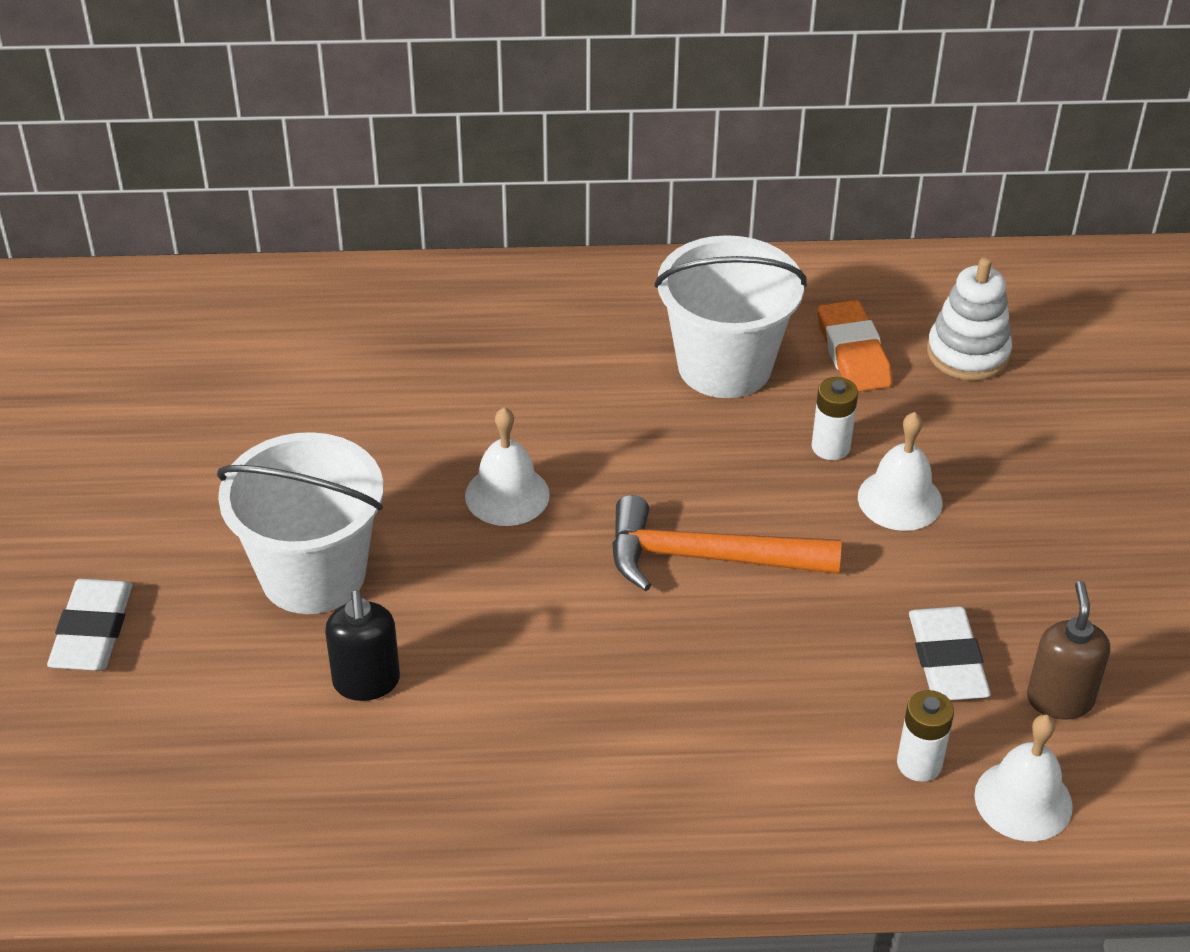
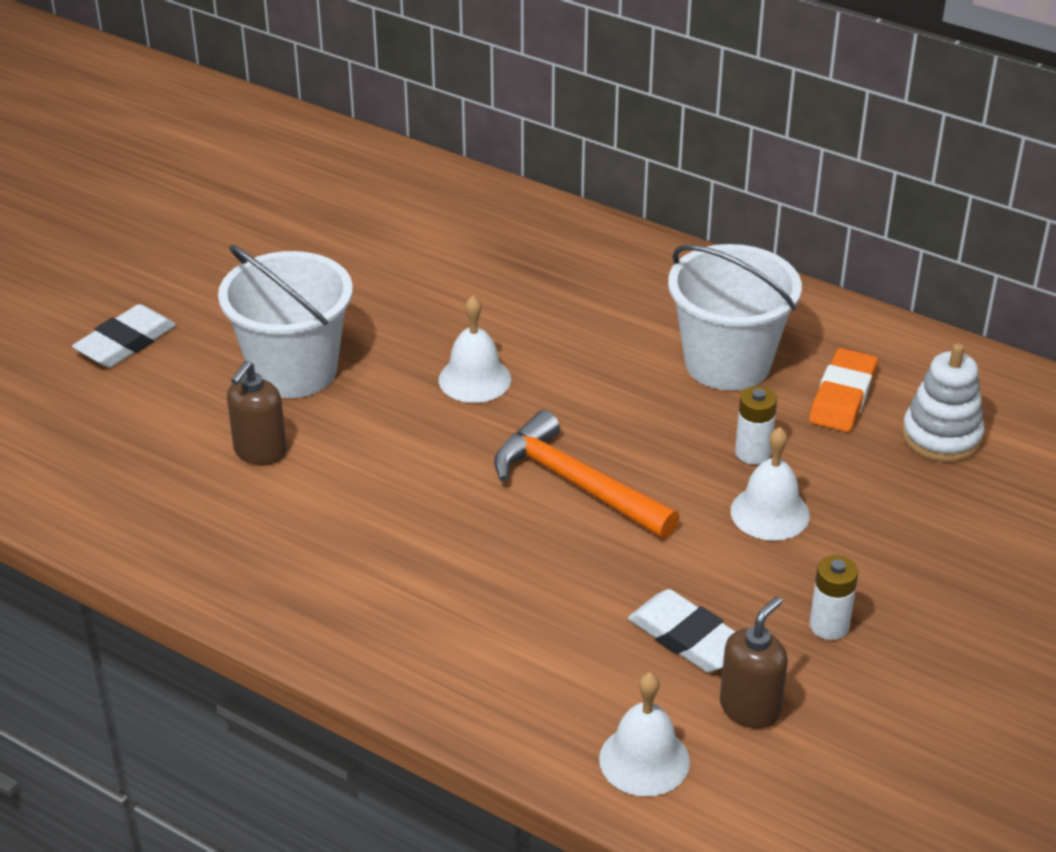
camera: 35 degrees right, 5 degrees down
black soap dispenser [325,590,400,701] -> brown soap dispenser [227,361,287,465]
white battery [897,690,954,782] -> white battery moved to [809,555,858,640]
white eraser [909,606,991,700] -> white eraser turned 75 degrees counterclockwise [628,589,736,673]

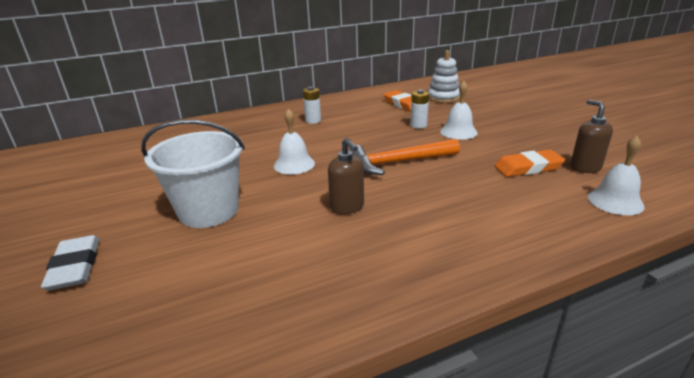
camera: 55 degrees left, 10 degrees down
brown soap dispenser [227,361,287,465] -> brown soap dispenser moved to [328,138,364,215]
white eraser [628,589,736,673] -> orange eraser [495,150,565,177]
white bucket [668,244,802,391] -> none
white battery [809,555,858,640] -> white battery moved to [303,86,321,124]

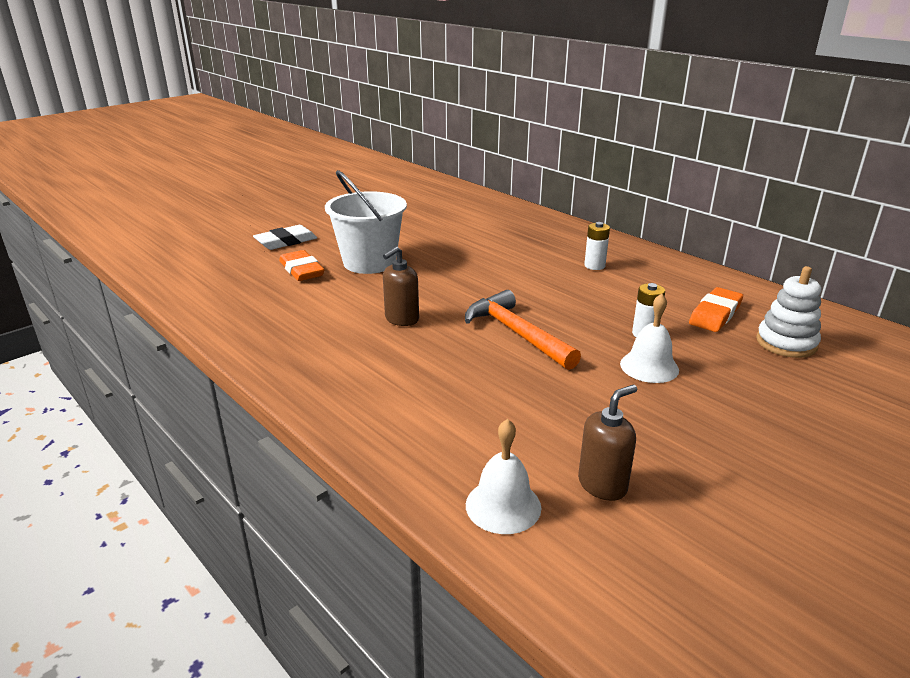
camera: 70 degrees right, 0 degrees up
white bell [274,108,315,175] -> none
orange eraser [495,150,565,177] -> orange eraser moved to [279,250,324,281]

